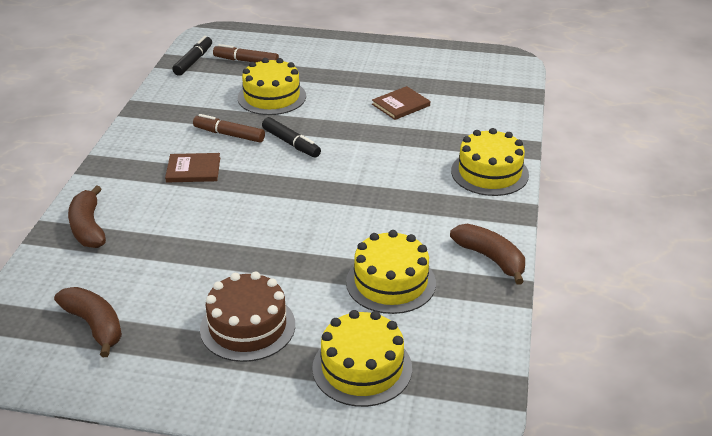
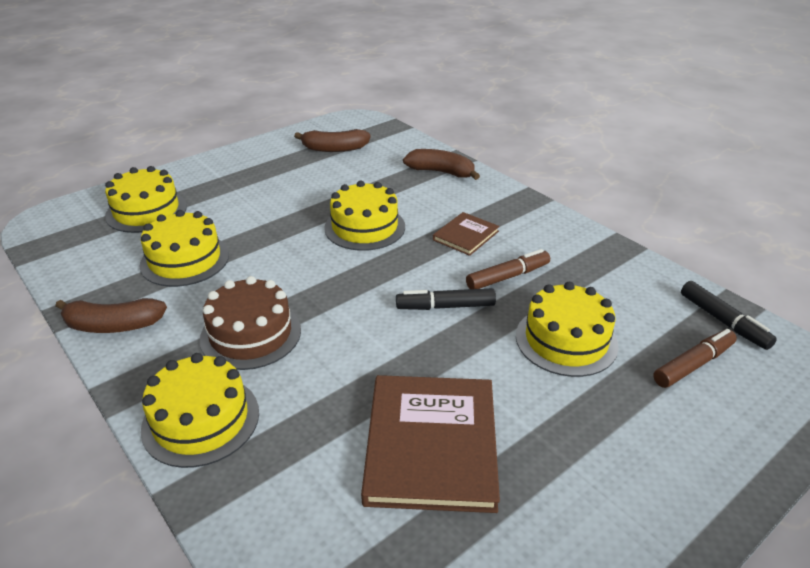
camera: 130 degrees right, 0 degrees up
brown cake [200,271,295,362] -> brown cake moved to [200,276,301,370]
brown book [372,86,430,120] -> brown book [361,375,500,513], size x1.93
none -> yellow cake [324,181,405,251]

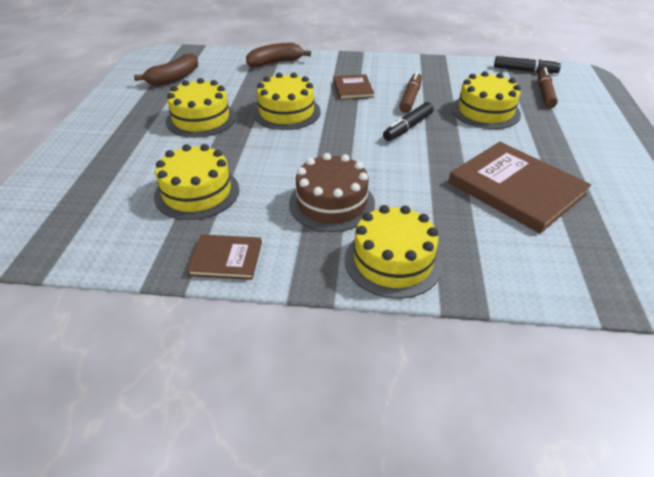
camera: 45 degrees left, 5 degrees up
brown banana [55,298,167,333] -> brown book [187,234,262,280]
yellow cake [105,166,187,233] -> yellow cake moved to [166,78,236,138]

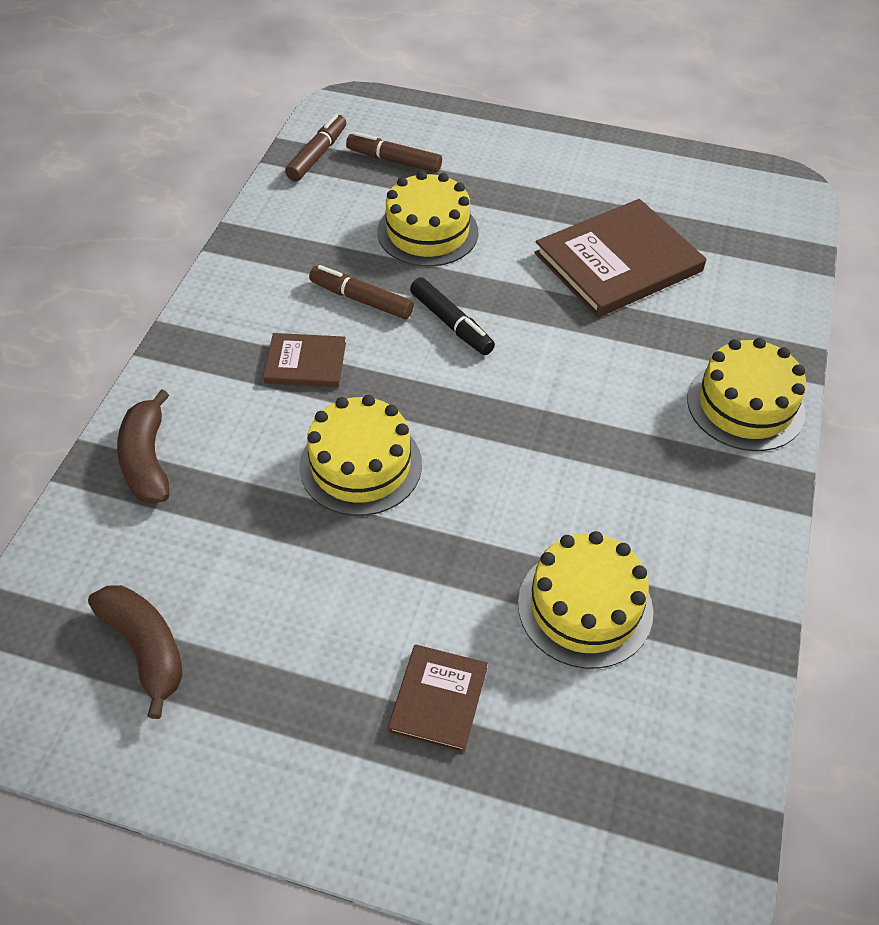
camera: 80 degrees left, 10 degrees up
yellow cake [166,78,236,138] -> none
brown book [187,234,262,280] -> brown book moved to [388,644,488,753]
brown cake [289,153,375,232] -> none
black marker [494,56,561,73] -> brown marker [285,114,346,181]

